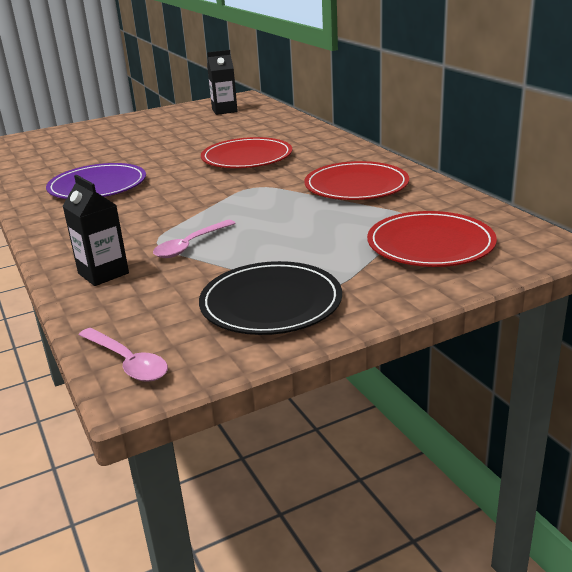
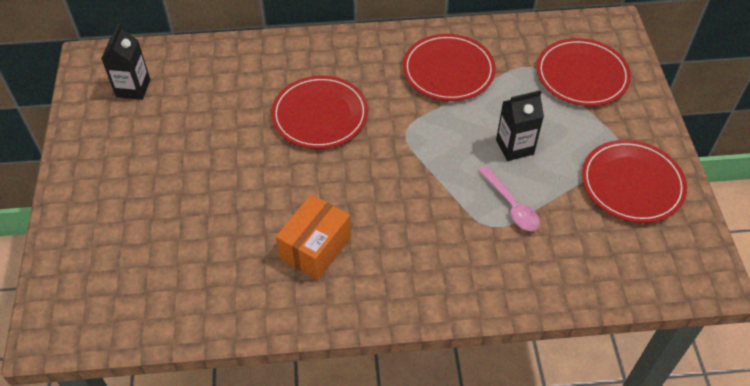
camera: 70 degrees left, 25 degrees up
purple plate [46,163,146,199] -> orange box [276,194,351,280]
black carton [63,175,129,286] -> black carton moved to [496,90,544,161]
pink spoon [79,328,168,382] -> none
black plate [199,261,342,335] -> red plate [582,140,687,223]

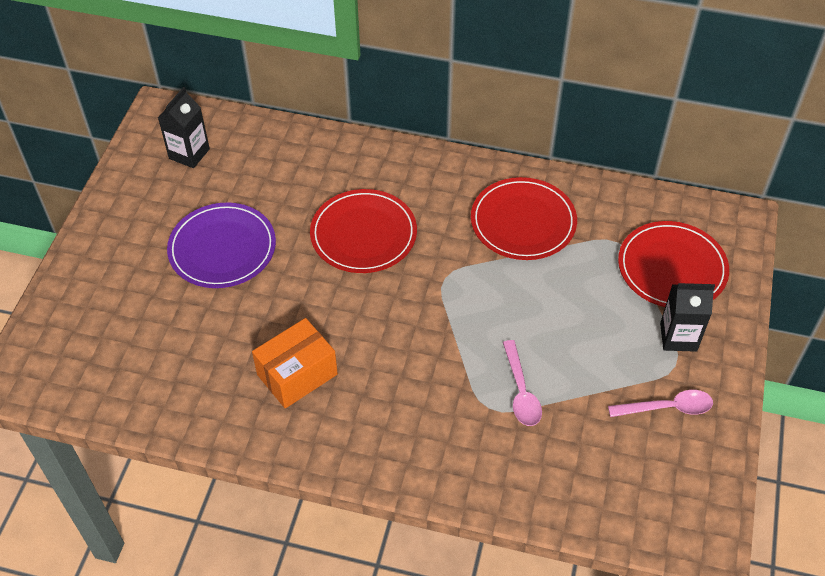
camera: 20 degrees right, 0 degrees up
black carton [496,90,544,161] -> black carton moved to [660,283,715,352]
red plate [582,140,687,223] -> pink spoon [608,390,713,417]
none -> purple plate [167,203,276,288]

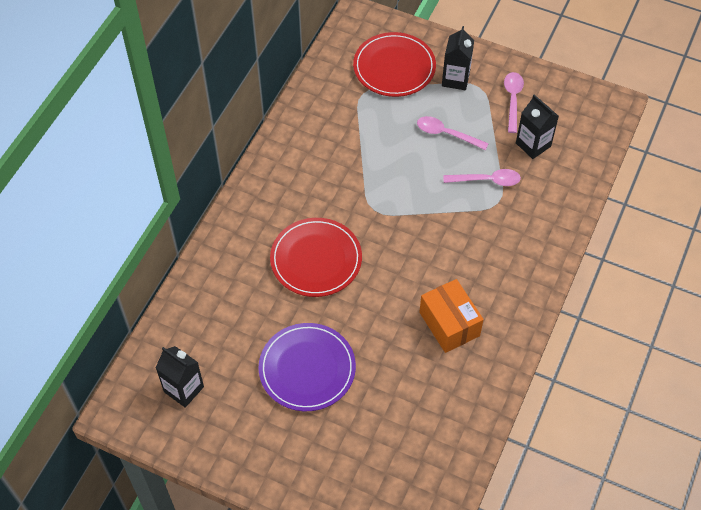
camera: 80 degrees left, 5 degrees up
red plate [471,177,577,260] -> none
none -> pink spoon [417,116,489,150]
none -> black carton [516,94,559,159]

